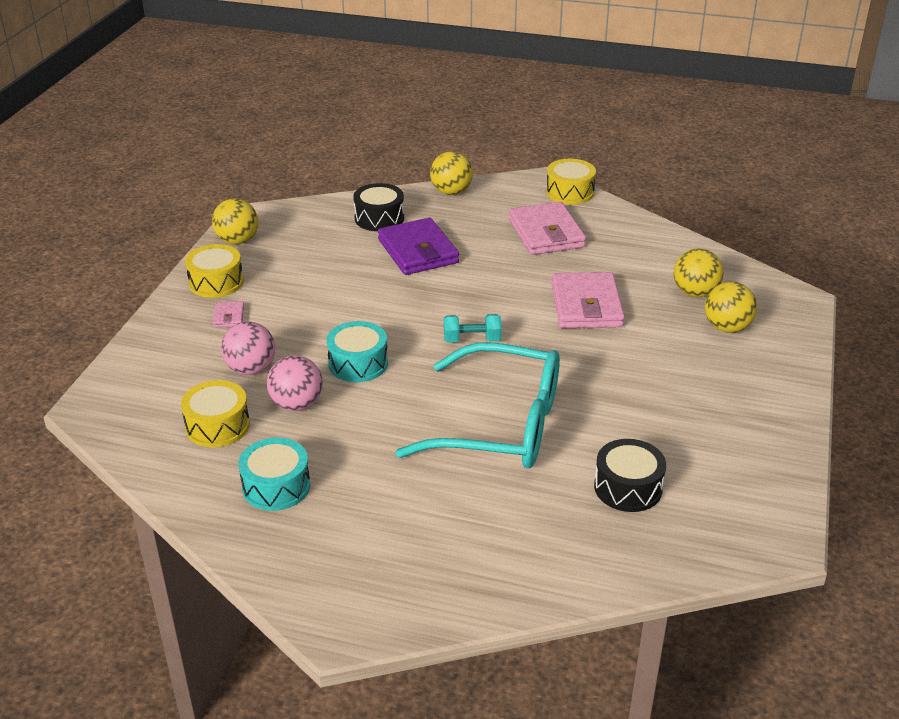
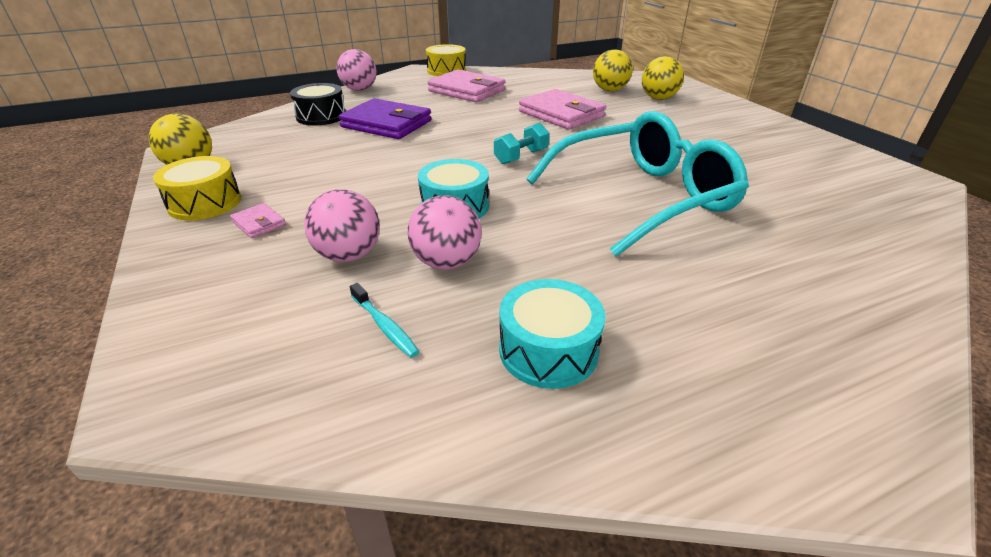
camera: 40 degrees left, 0 degrees up
yellow drum [181,380,250,447] -> turquoise toothbrush [350,283,420,358]
yellow ball [430,151,473,195] -> pink ball [337,49,377,91]
black drum [594,439,666,512] -> none

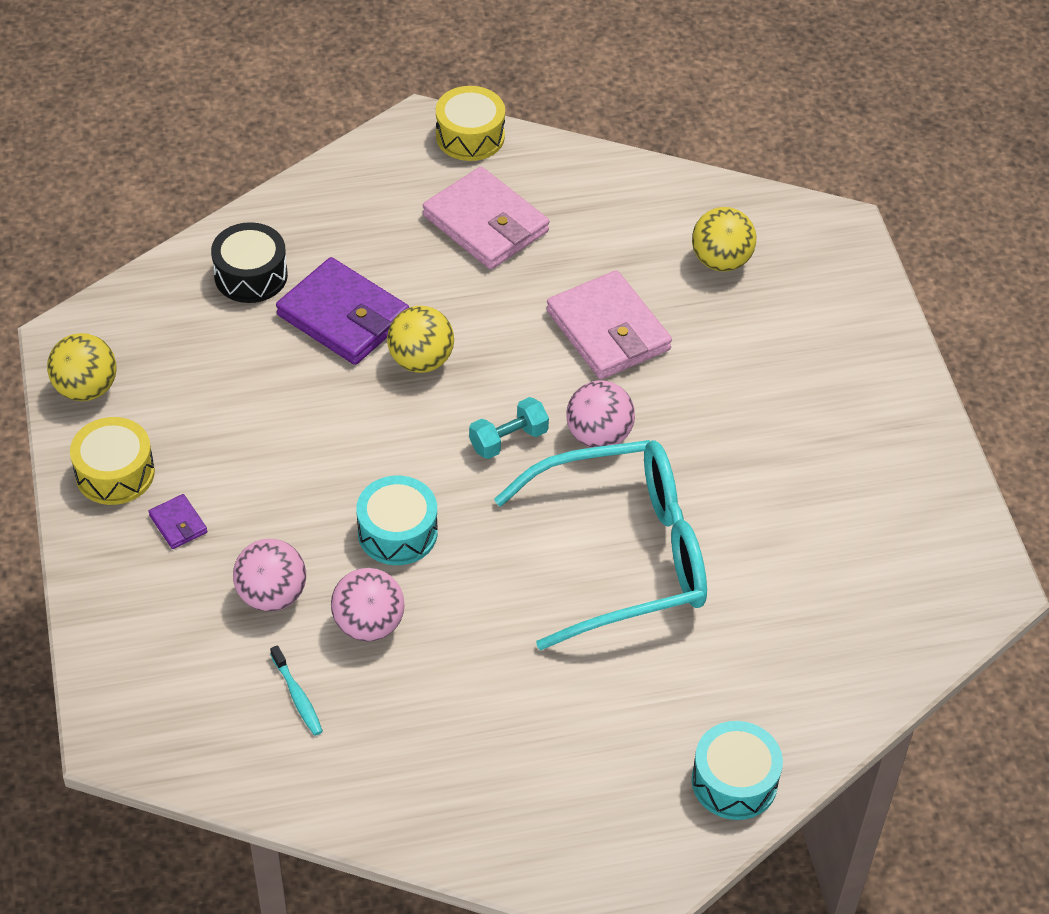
camera: 10 degrees right, 15 degrees up
pink wallet [230,203,286,238] -> purple wallet [148,494,208,549]
pink ball [337,49,377,91] -> pink ball moved to [566,380,635,448]
turquoise drum [499,279,606,389] -> turquoise drum moved to [692,721,783,820]
yellow ball [642,56,684,100] -> yellow ball moved to [387,306,454,373]

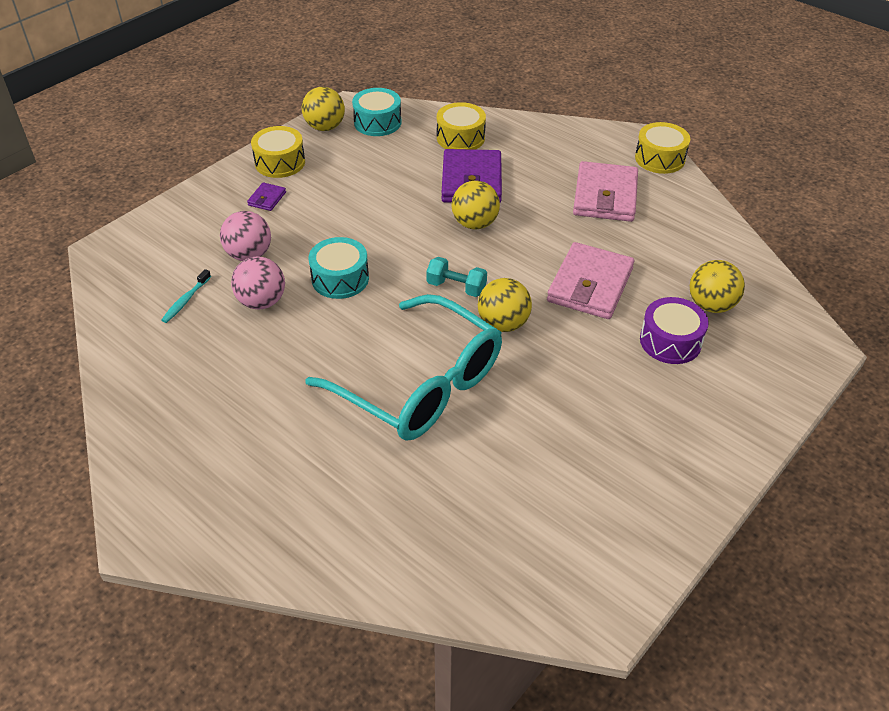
camera: 55 degrees right, 5 degrees down
black drum [211,222,288,303] -> yellow drum [437,102,486,150]
pink ball [566,380,635,448] -> yellow ball [478,278,532,332]
turquoise drum [692,721,783,820] -> turquoise drum moved to [352,88,401,136]
none -> purple drum [640,297,709,364]

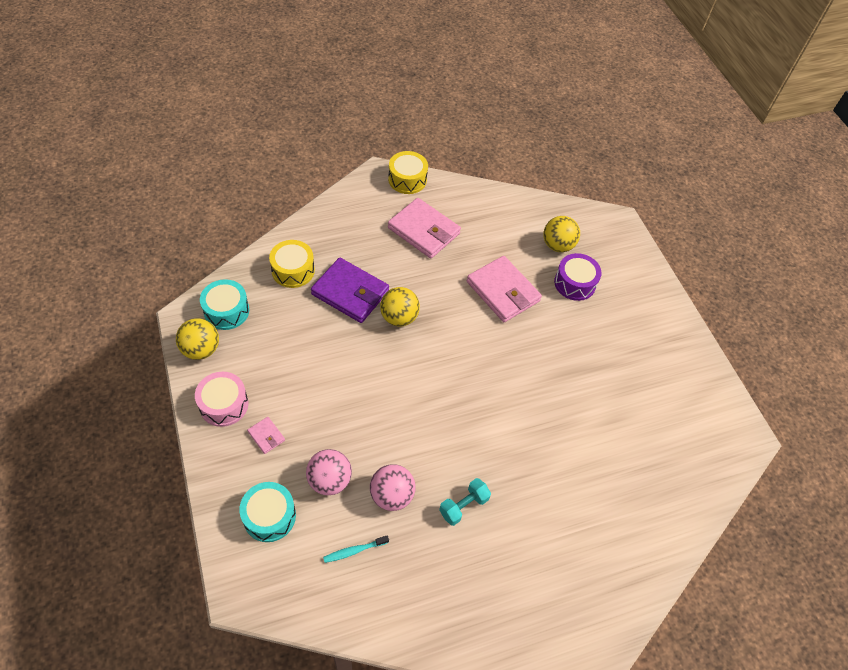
camera: 65 degrees left, 10 degrees up
turquoise toothbrush [161,269,211,323] -> turquoise toothbrush turned 105 degrees clockwise [323,535,389,563]
purple wallet [247,182,286,211] -> pink wallet [247,417,285,454]
yellow drum [251,126,305,178] -> pink drum [195,372,248,427]
turquoise glasses [305,294,502,441] -> none
turquoise drum [309,237,369,299] -> turquoise drum moved to [239,482,296,542]
turquoise dumbbell [426,257,487,297] -> turquoise dumbbell moved to [439,478,491,526]
yellow ball [478,278,532,332] -> none

